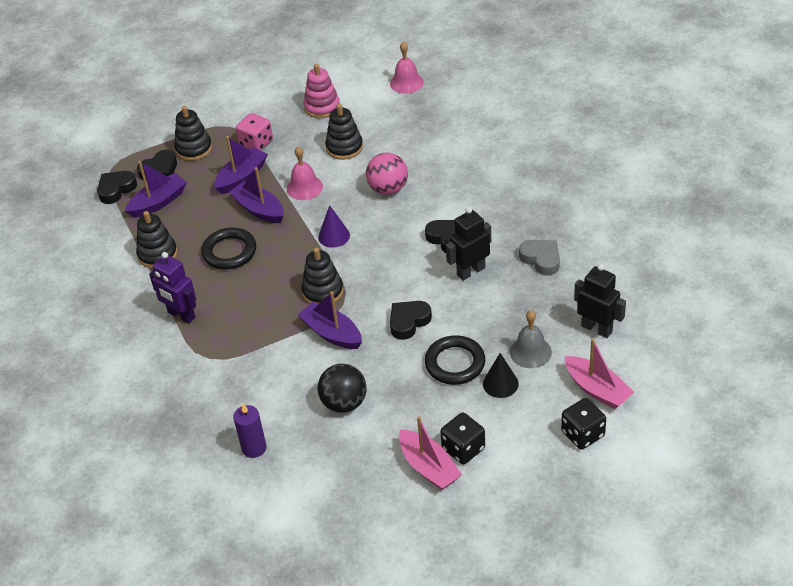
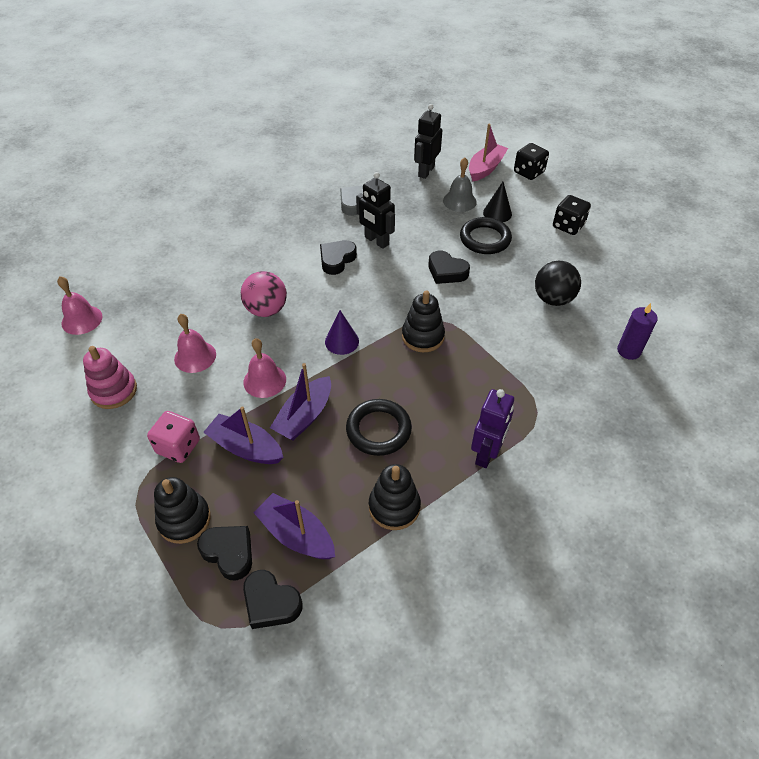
camera: 105 degrees left, 5 degrees up
purple boat [298,291,362,349] -> none
black stacking toy [325,104,363,160] -> pink bell [174,314,216,373]
pink boat [399,416,462,490] -> none

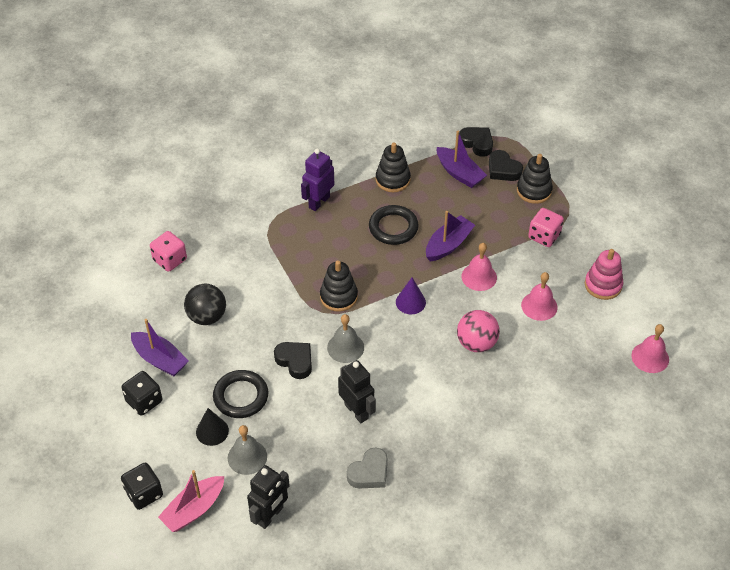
camera: 170 degrees left, 0 degrees up
purple boat [203,406,283,464] -> purple boat moved to [131,319,189,376]
black heart [320,240,357,275] -> none
purple candle [617,303,658,360] -> pink dice [150,231,187,272]
none -> grey bell [327,314,364,363]

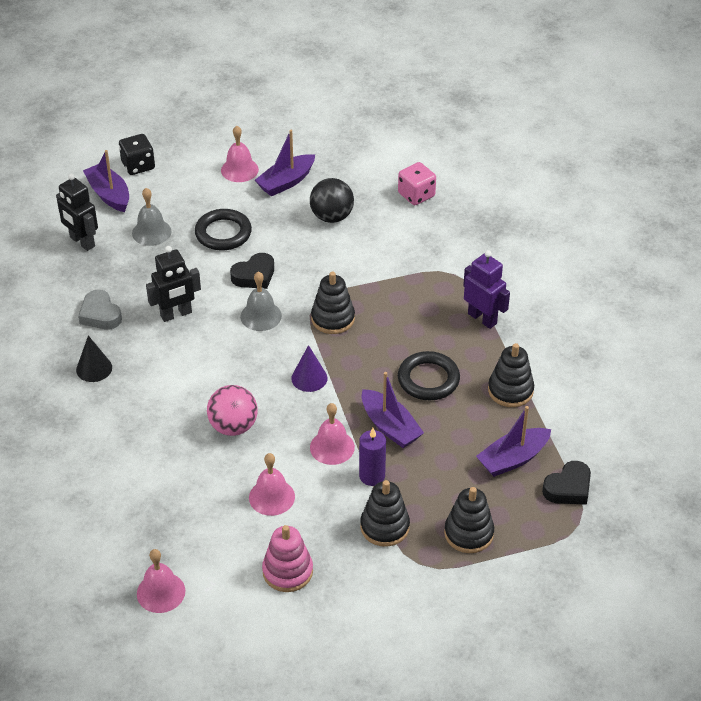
camera: 100 degrees right, 5 degrees down
black dice [121,371,163,416] -> pink bell [221,126,259,182]
pink boat [158,470,224,532] -> purple boat [83,150,129,212]
black cone [196,408,229,446] -> black cone moved to [76,336,112,382]
black heart [489,150,523,181] -> none
pink dice [528,208,564,247] -> black stacking toy [360,480,410,547]
none -> purple candle [359,428,386,486]

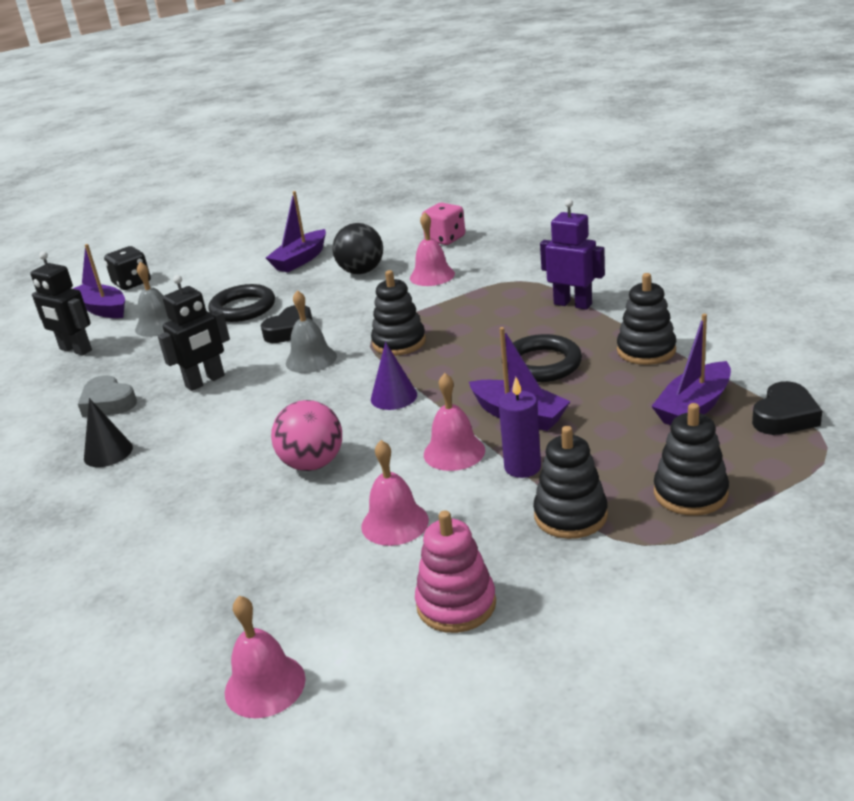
camera: 10 degrees left, 15 degrees down
pink bell [221,126,259,182] -> pink bell moved to [410,212,455,286]

